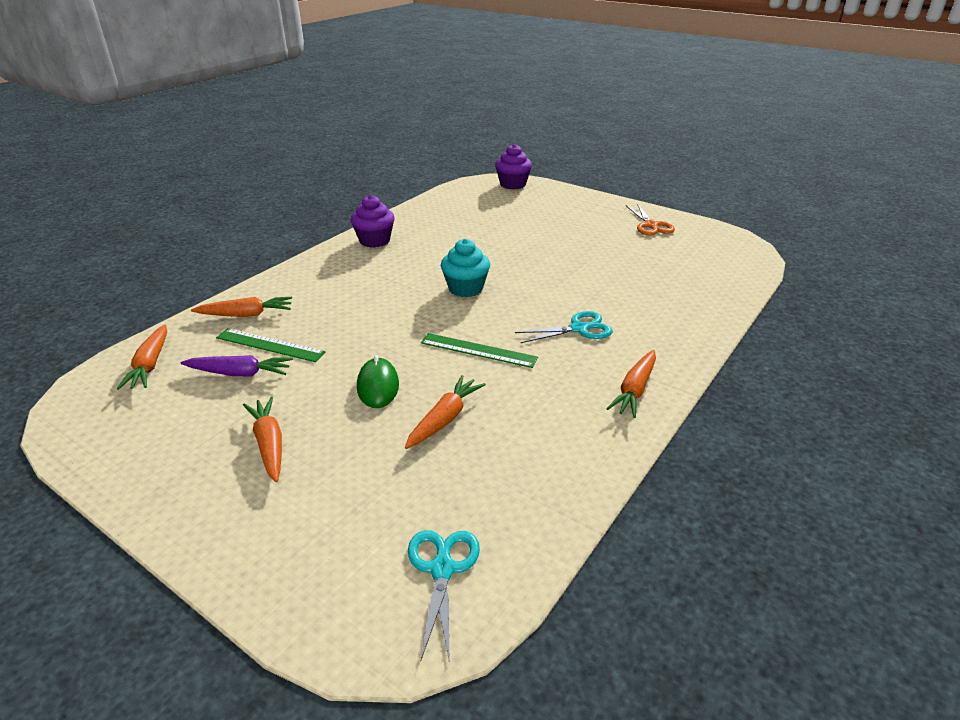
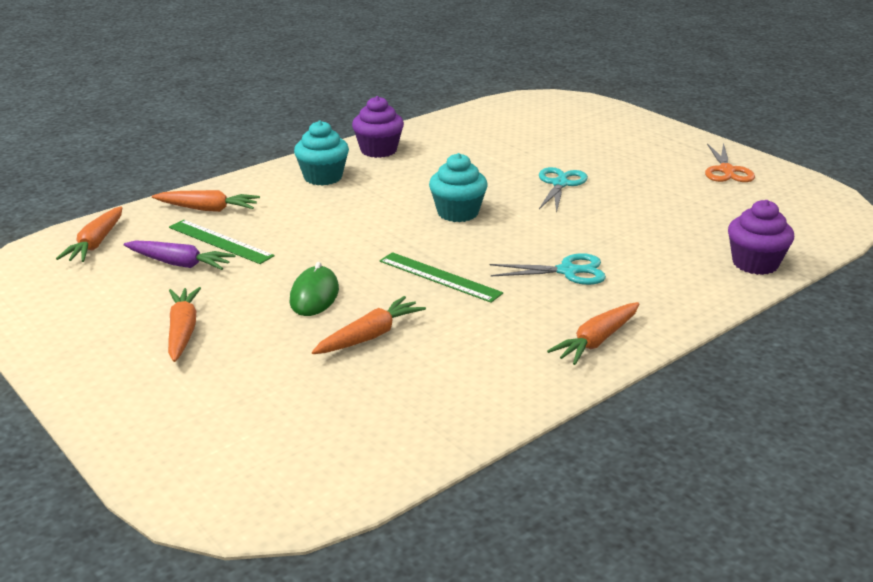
camera: 15 degrees right, 5 degrees down
turquoise scissors [408,530,480,664] -> turquoise scissors moved to [539,167,588,213]
purple cupcake [495,144,532,190] -> purple cupcake moved to [728,200,794,275]
none -> turquoise cupcake [294,120,349,186]

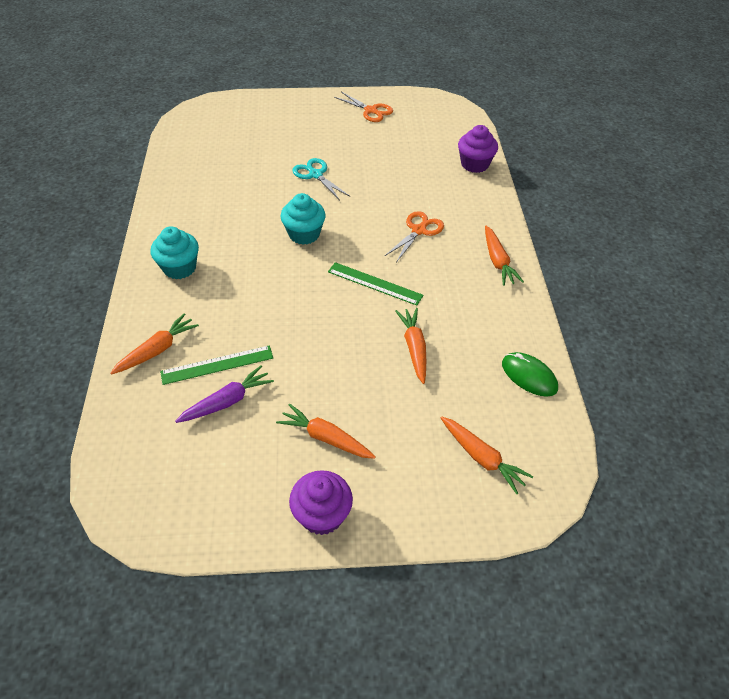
camera: 55 degrees left, 20 degrees up
orange carrot [56,206,122,262] -> orange carrot moved to [441,416,533,494]
green mouse [290,262,339,316] -> green mouse moved to [502,352,558,397]
purple cupcake [352,96,404,158] -> purple cupcake moved to [289,470,353,535]
green ruler [380,252,503,303] -> green ruler turned 45 degrees clockwise [328,262,423,306]
turquoise scissors [489,253,606,285] -> orange scissors [385,211,444,262]

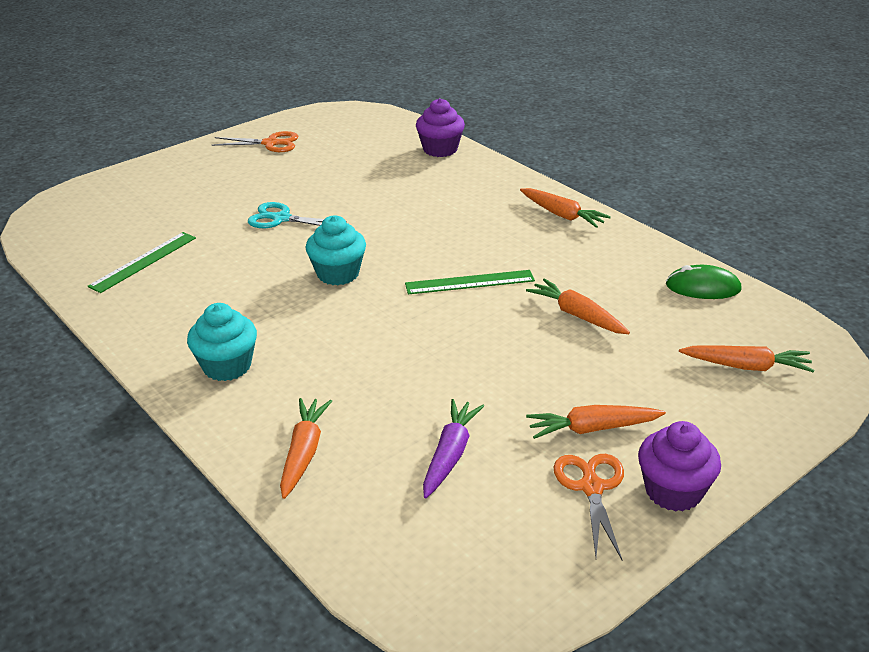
camera: 35 degrees left, 15 degrees down
green ruler [160,345,273,385] -> green ruler moved to [88,232,196,293]
orange scissors [385,211,444,262] -> orange scissors moved to [554,454,624,560]

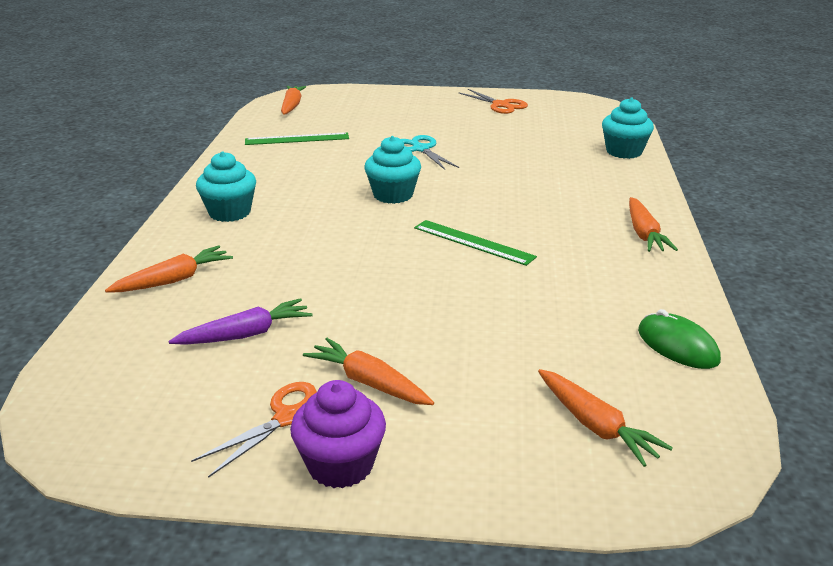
camera: 45 degrees right, 5 degrees down
purple cupcake [416,98,465,157] -> turquoise cupcake [602,97,654,159]
orange carrot [526,278,630,334] -> orange carrot moved to [281,86,306,115]

